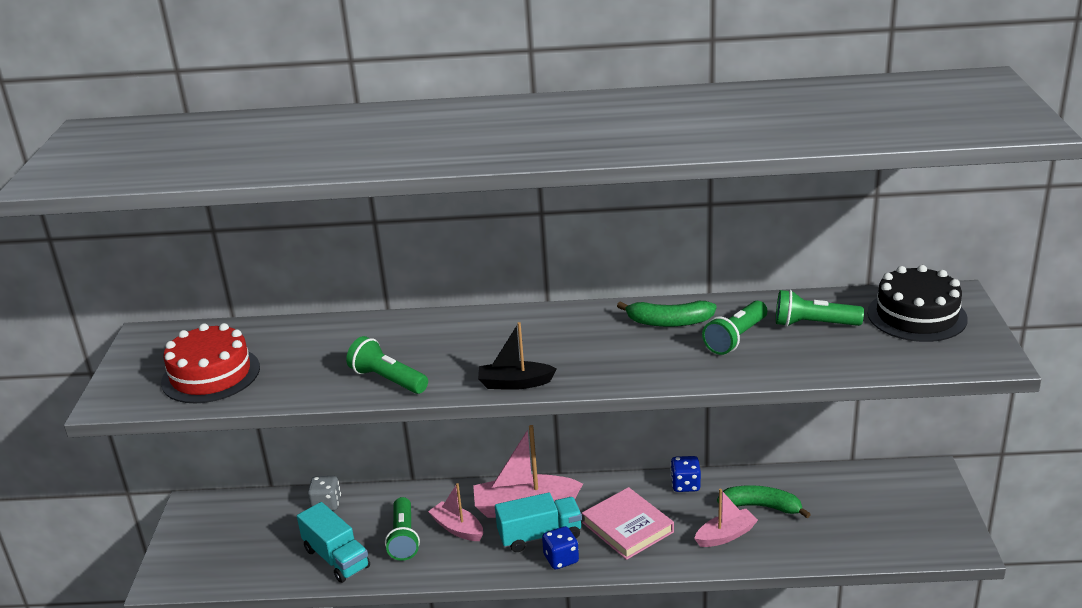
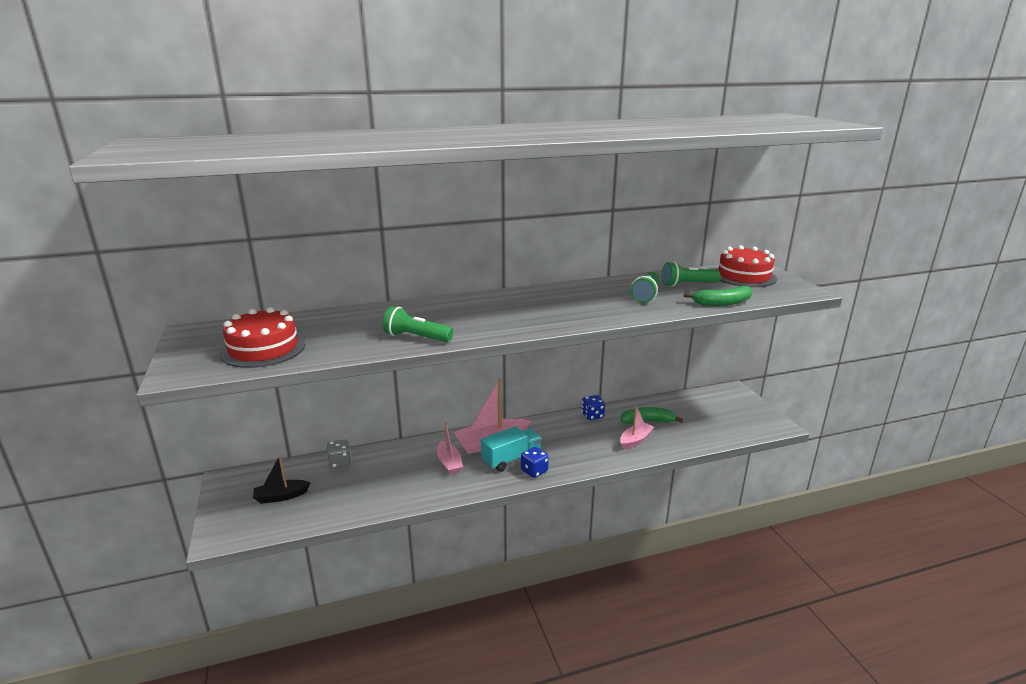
camera: 20 degrees left, 5 degrees down
turquoise truck [297,502,370,583] -> none
green flashlight [385,497,420,561] -> none
pink boat [428,483,483,541] -> pink boat turned 135 degrees counterclockwise [437,422,463,475]
black boat [478,322,557,390] -> black boat moved to [253,455,311,504]
pink book [582,487,674,560] -> none
green banana [617,301,716,327] -> green banana moved to [684,286,752,306]
black cake [867,265,968,342] -> red cake [714,245,777,287]

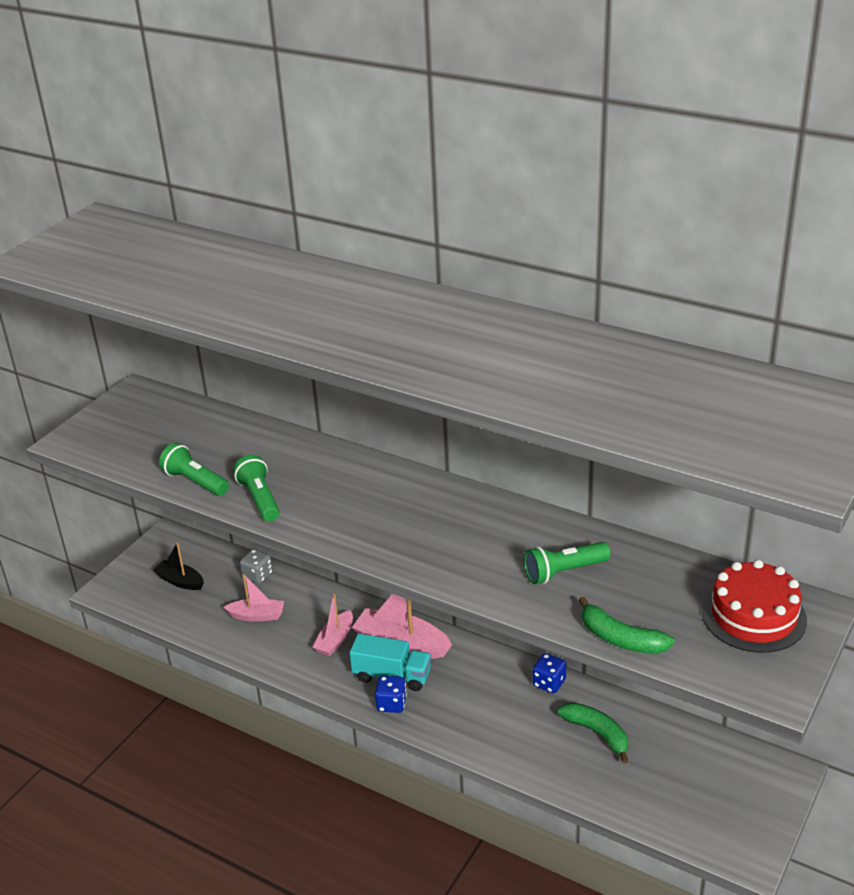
camera: 50 degrees right, 10 degrees up
red cake [220,307,306,368] -> none
pink boat [620,405,654,449] -> pink boat moved to [224,574,284,622]
green flashlight [662,262,721,287] -> green flashlight moved to [159,443,229,496]

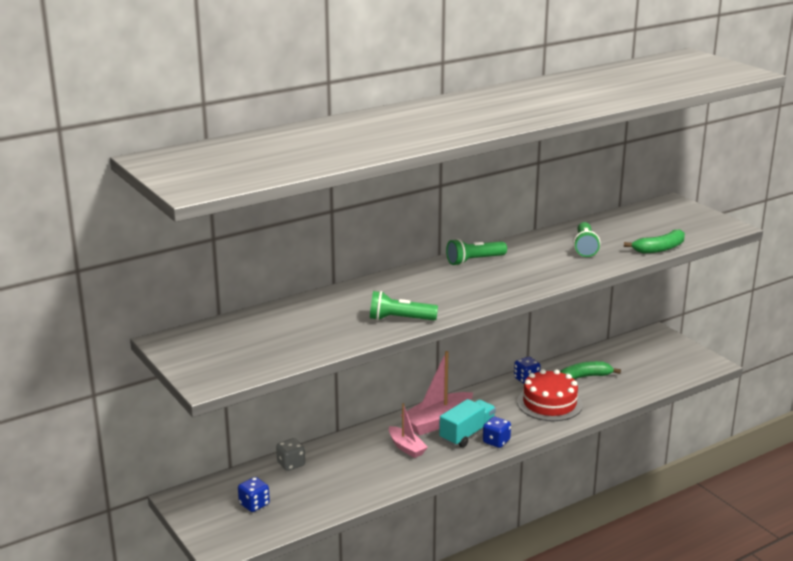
camera: 65 degrees left, 10 degrees down
black boat [153,542,204,590] -> blue dice [238,477,270,512]
green flashlight [159,443,229,496] -> green flashlight moved to [446,239,507,266]
pink boat [224,574,284,622] -> none
red cake [702,560,807,653] -> red cake moved to [517,369,583,421]

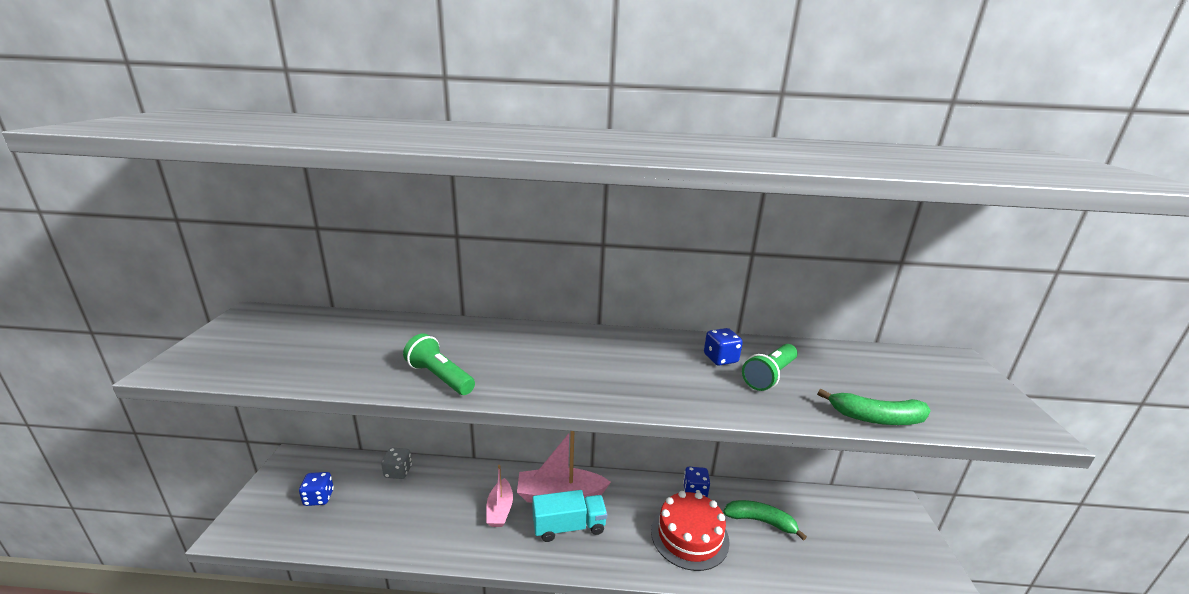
camera: 35 degrees right, 0 degrees up
green flashlight [446,239,507,266] -> none
blue dice [483,417,511,448] -> blue dice moved to [704,328,743,366]

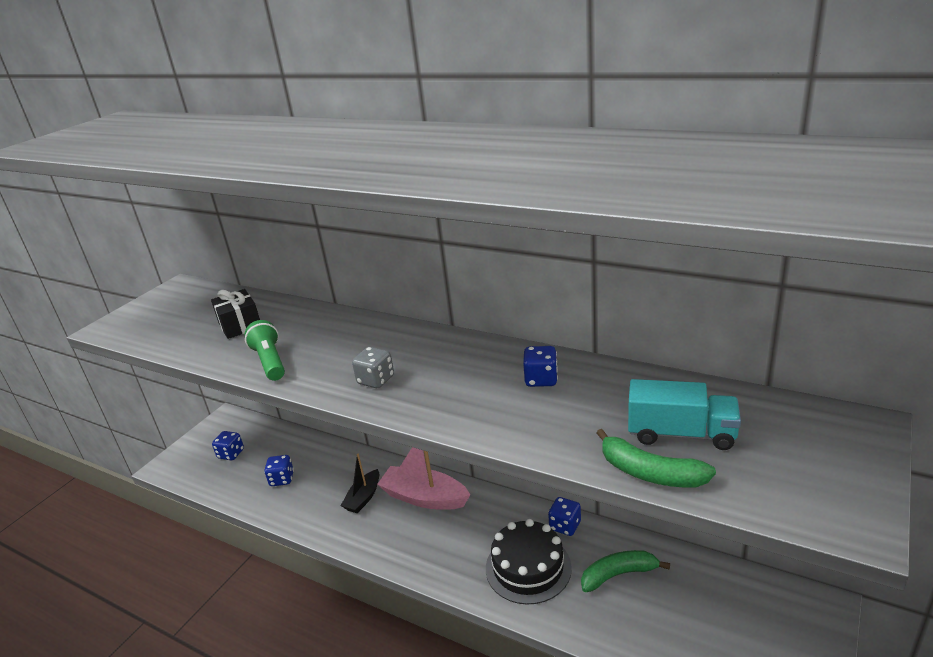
camera: 30 degrees right, 5 degrees up
grey dice [381,448,412,479] -> grey dice moved to [352,347,394,388]
pink boat [486,465,513,527] -> black boat [341,454,379,513]
turquoise truck [532,490,607,542] -> turquoise truck moved to [628,379,741,450]
red cake [651,491,730,571] -> black cake [486,519,572,605]
green banana [723,500,807,541] -> green banana turned 60 degrees counterclockwise [581,550,670,592]
green flashlight [742,344,798,391] -> none
none -> black gift [211,289,260,339]
none -> blue dice [264,455,294,486]

